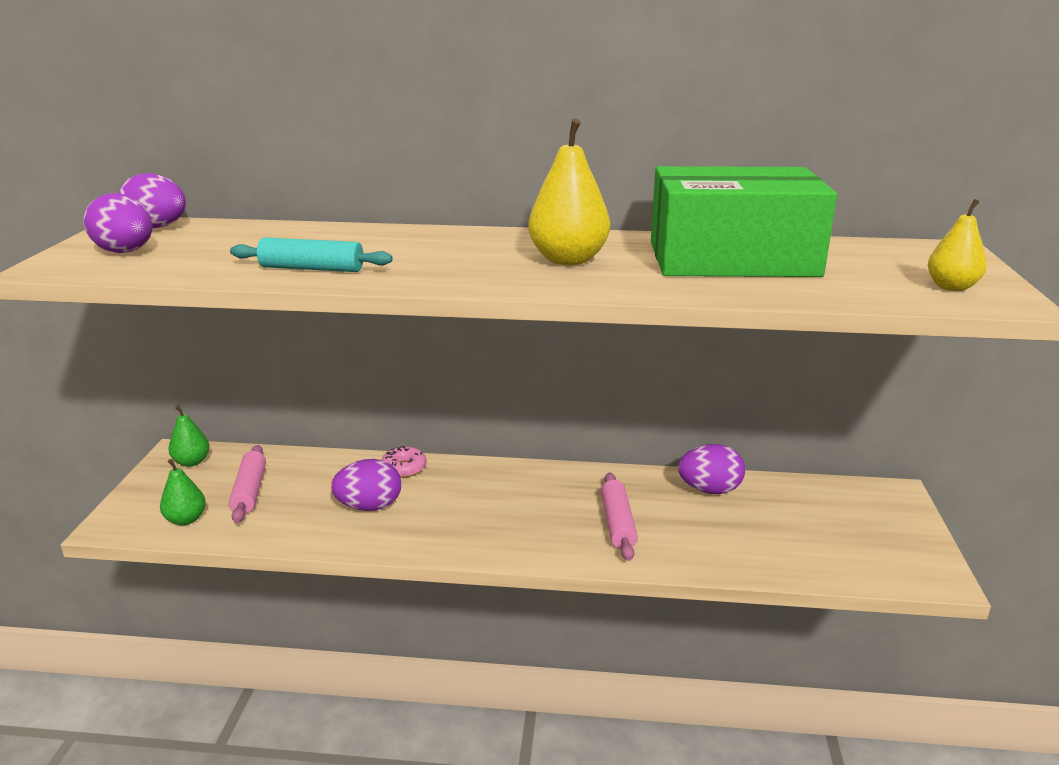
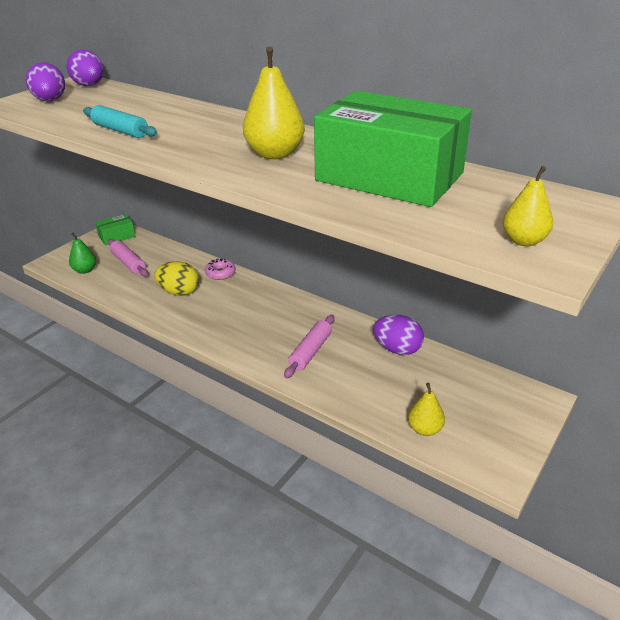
camera: 30 degrees right, 10 degrees up
green pear [168,405,210,467] -> green box [95,214,135,245]
pink rolling pin [229,445,266,523] -> pink rolling pin turned 60 degrees counterclockwise [108,239,148,276]
purple egg [331,459,401,511] -> yellow egg [154,261,199,296]
none -> yellow pear [408,383,445,436]

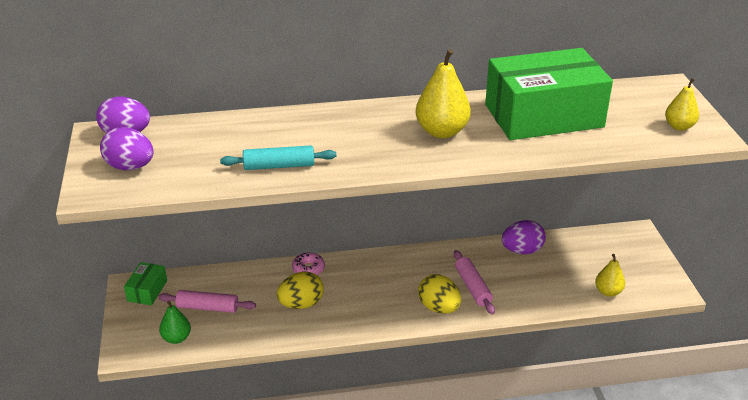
camera: 45 degrees left, 0 degrees up
none -> yellow egg [418,274,461,314]

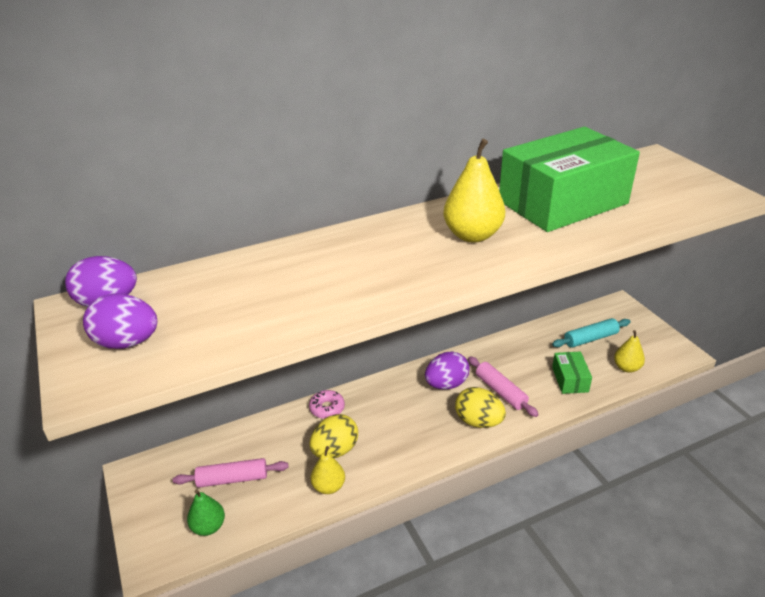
camera: 15 degrees left, 0 degrees up
green box [124,262,167,306] -> green box moved to [552,351,592,394]
turquoise rolling pin [220,146,336,170] -> turquoise rolling pin moved to [552,318,631,348]
purple egg [502,220,546,254] -> purple egg moved to [425,351,470,390]
yellow pear [665,78,699,131] -> yellow pear moved to [311,446,345,494]

